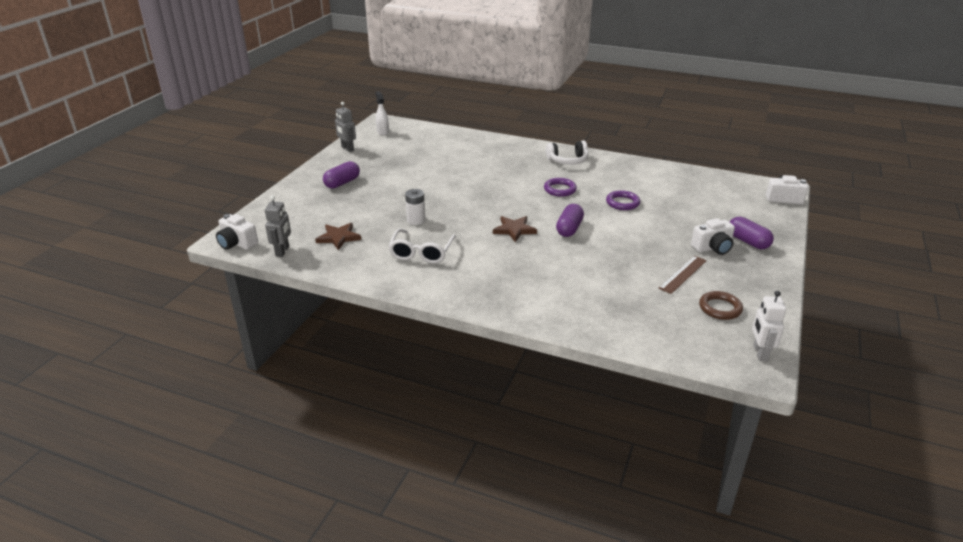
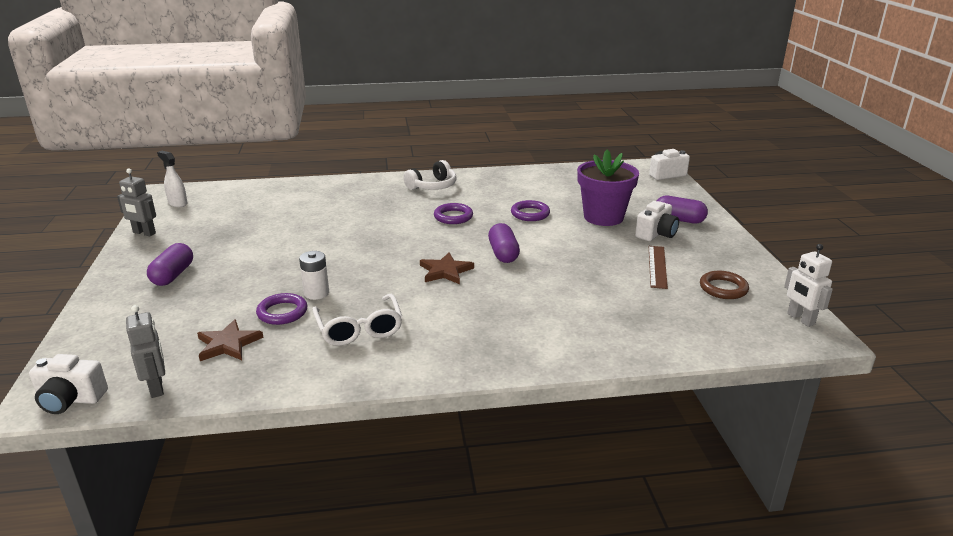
camera: 30 degrees left, 5 degrees down
none -> purple ring [256,293,308,325]
none -> purple flower pot [577,149,639,226]

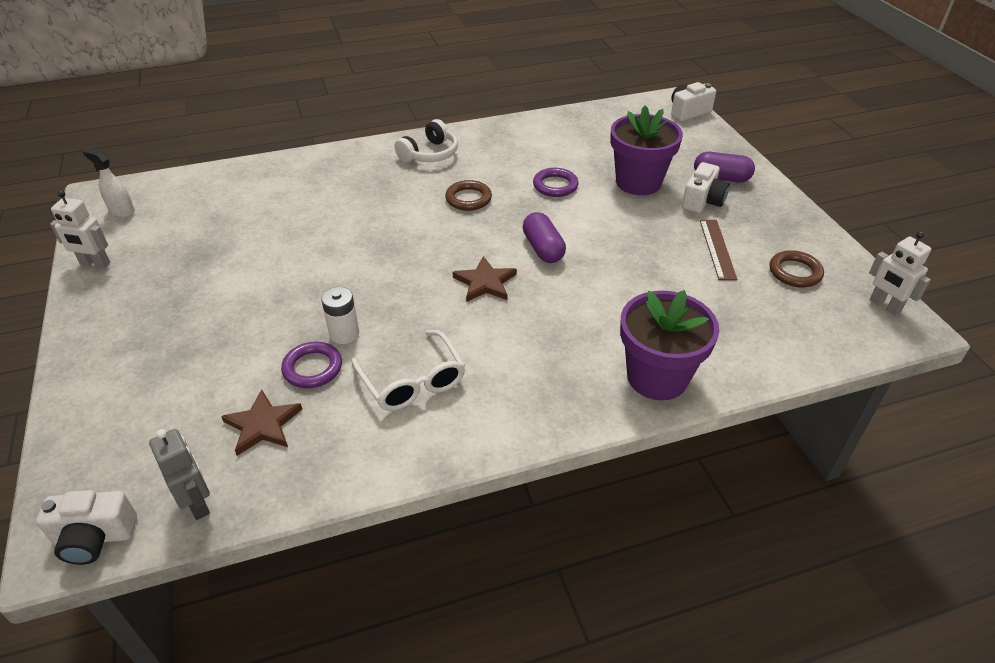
camera: 10 degrees left, 15 degrees up
grey robot [117,168,156,236] -> white robot [50,190,110,268]
purple capsule [147,243,193,286] -> none
purple ring [434,203,473,224] -> brown ring [445,180,492,211]
none -> purple flower pot [620,290,719,400]

